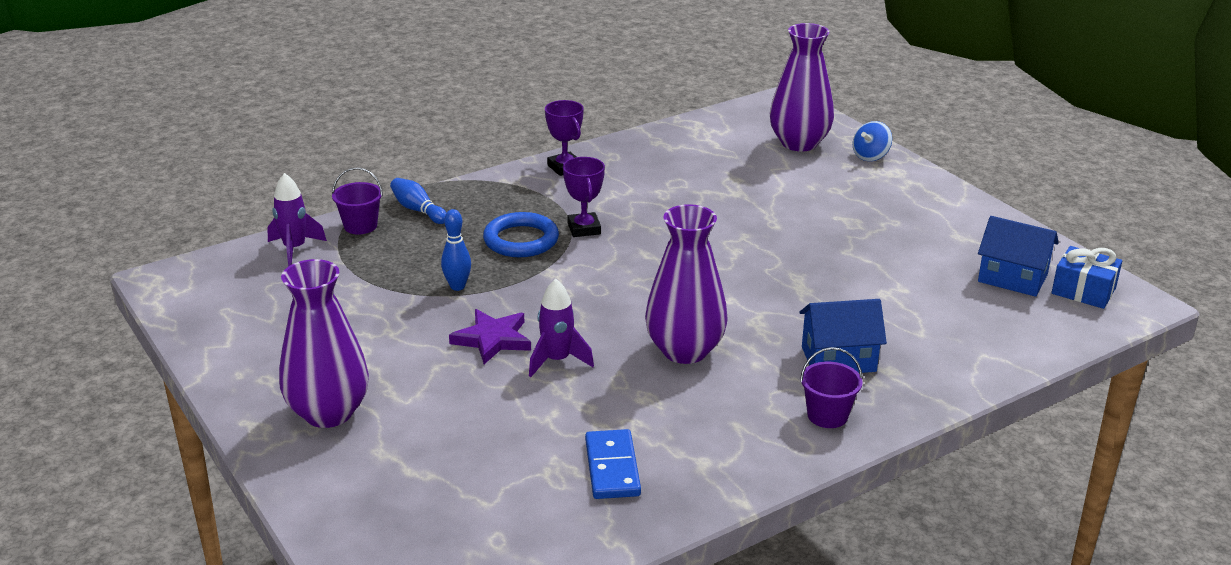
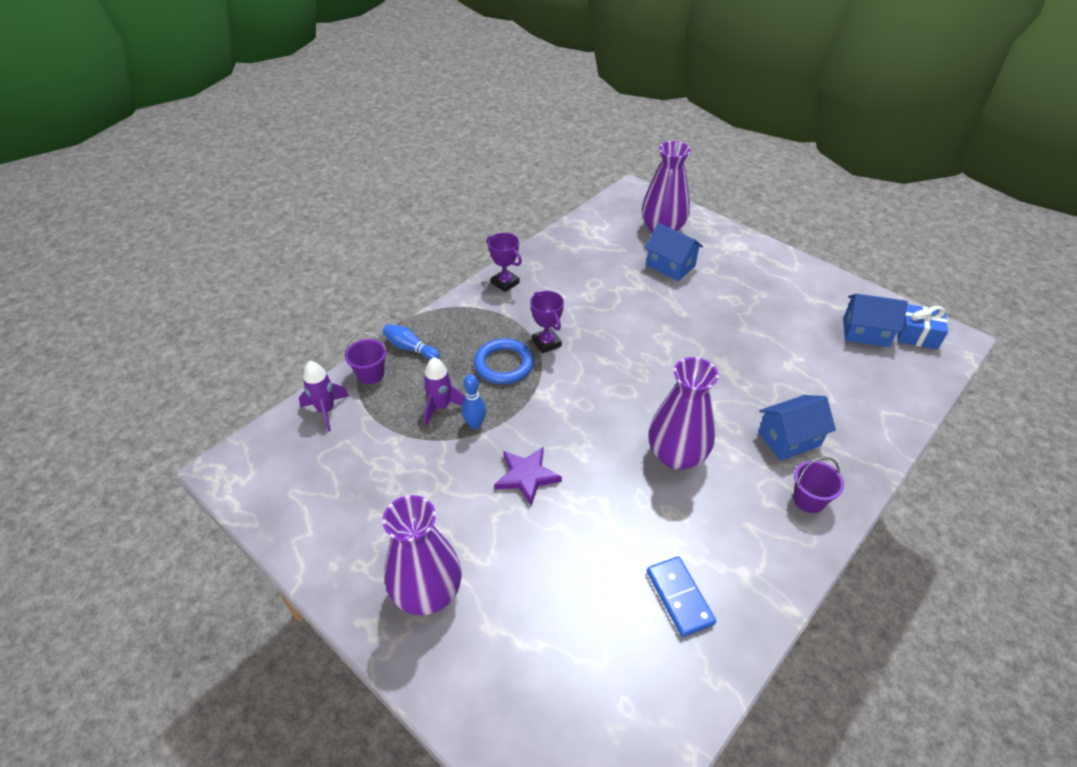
camera: 15 degrees left, 15 degrees up
purple rocket [529,279,594,377] -> purple rocket moved to [423,357,465,426]
blue spinning top [853,121,892,161] -> none
none -> blue house [644,223,703,281]

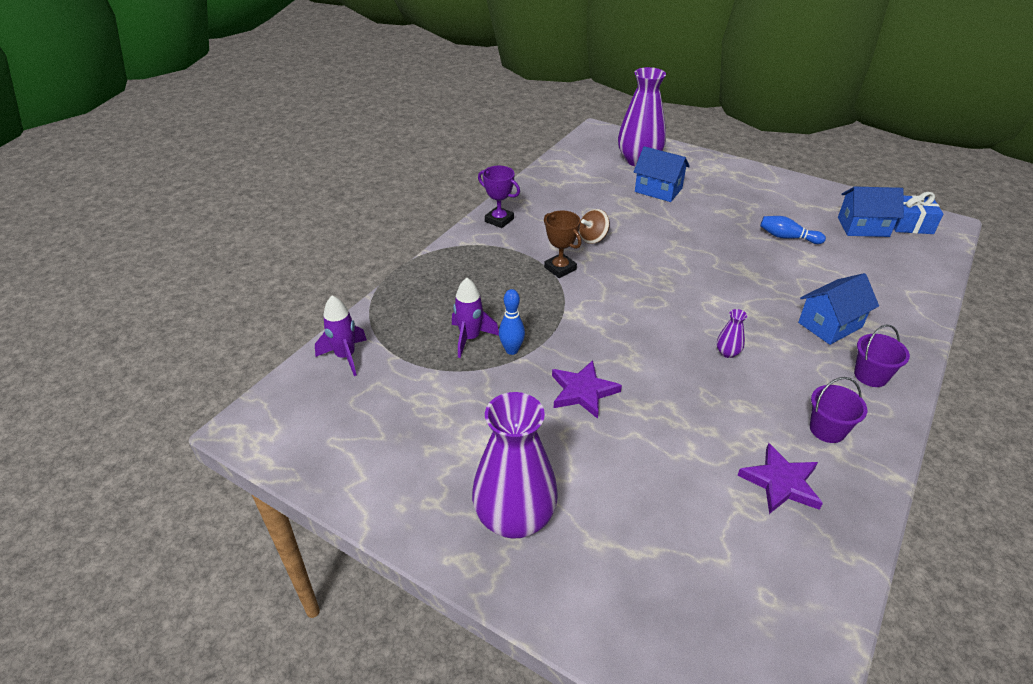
camera: 10 degrees left, 5 degrees down
purple bucket [344,332,387,384] -> purple bucket moved to [810,377,867,443]
blue bowling pin [383,324,440,360] -> blue bowling pin moved to [760,216,826,244]
blue ring [474,338,534,384] -> none
purple trophy [530,291,564,354] -> brown trophy [544,211,582,278]
blue domino [647,556,716,637] -> purple star [738,443,823,514]
purple vase [649,357,719,470] -> purple vase [717,309,747,358], size x0.40
none -> brown spinning top [579,209,610,244]

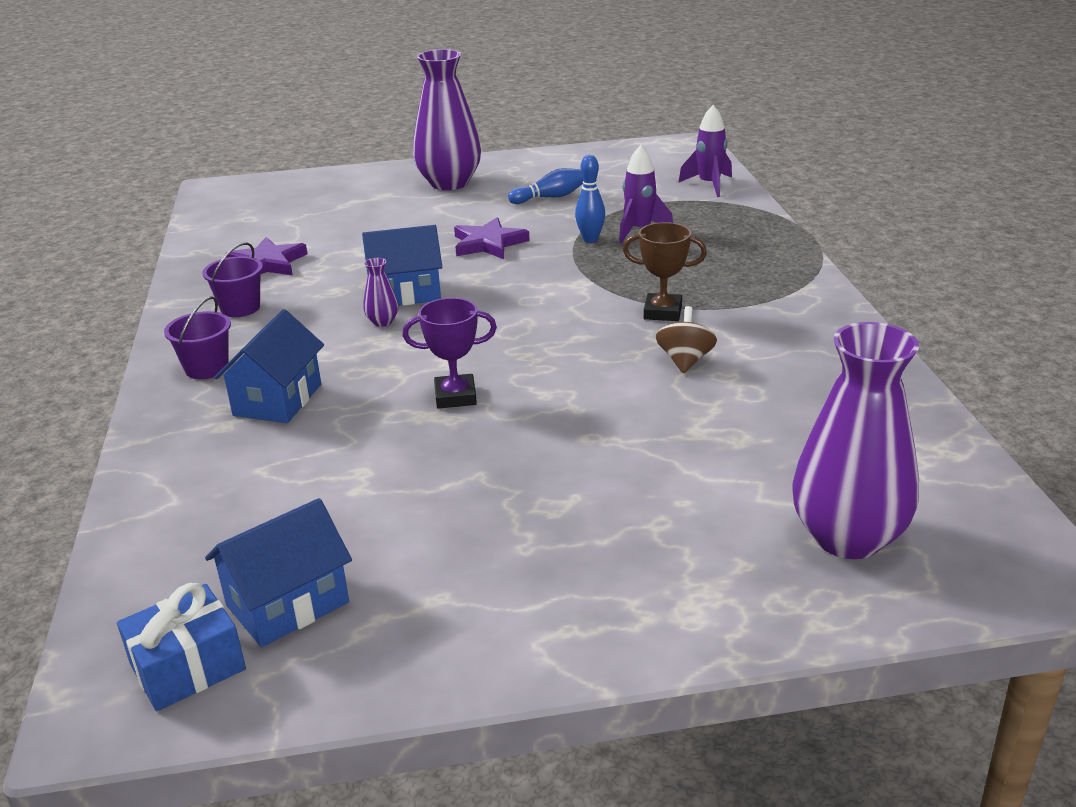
camera: 140 degrees right, 10 degrees down
purple trophy [478,166,520,228] -> purple trophy moved to [403,298,497,409]
blue house [634,146,690,202] -> blue house moved to [362,225,442,306]
blue bowling pin [760,216,826,244] -> blue bowling pin moved to [508,168,583,204]

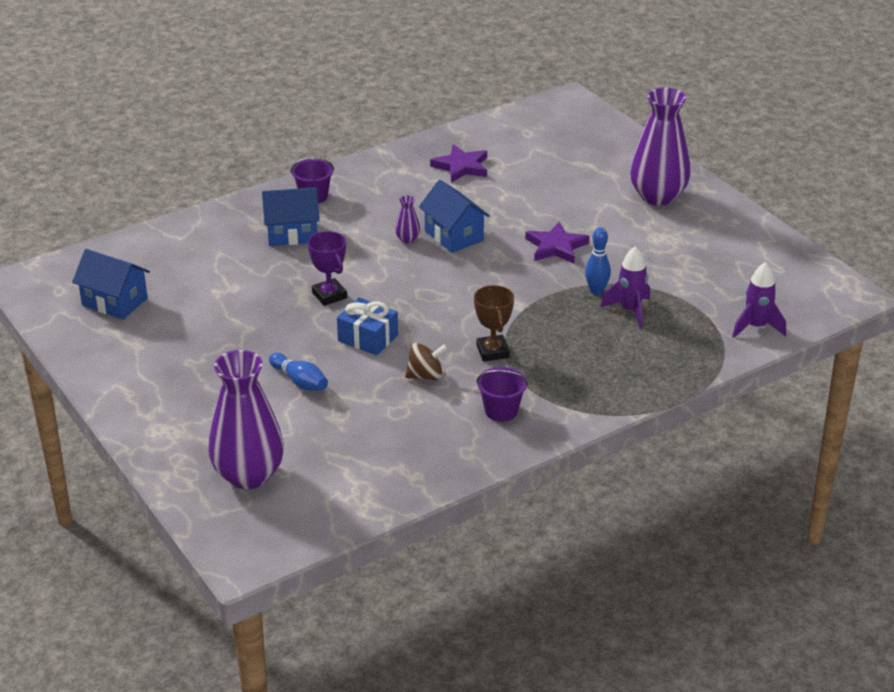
camera: 65 degrees right, 5 degrees up
blue gift [117,583,246,711] -> blue gift moved to [337,298,398,356]
purple bucket [202,242,263,317] -> purple bucket moved to [476,367,528,422]
blue bowling pin [508,168,583,204] -> blue bowling pin moved to [269,353,328,391]

